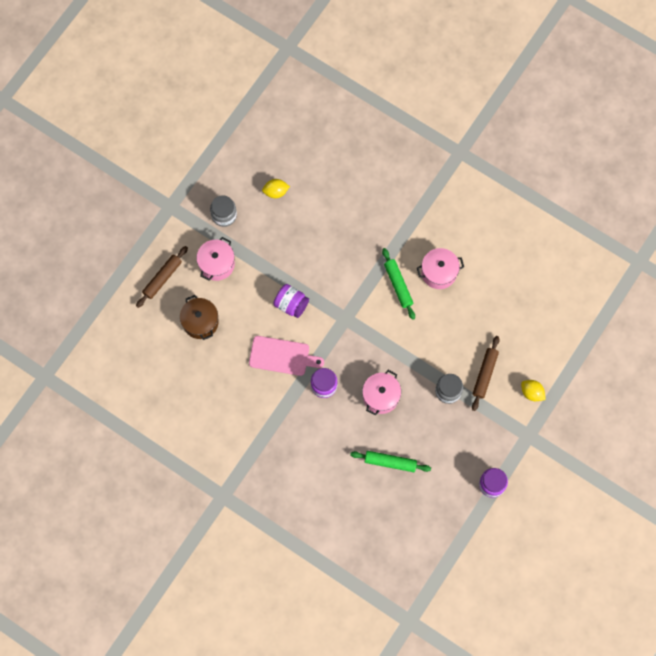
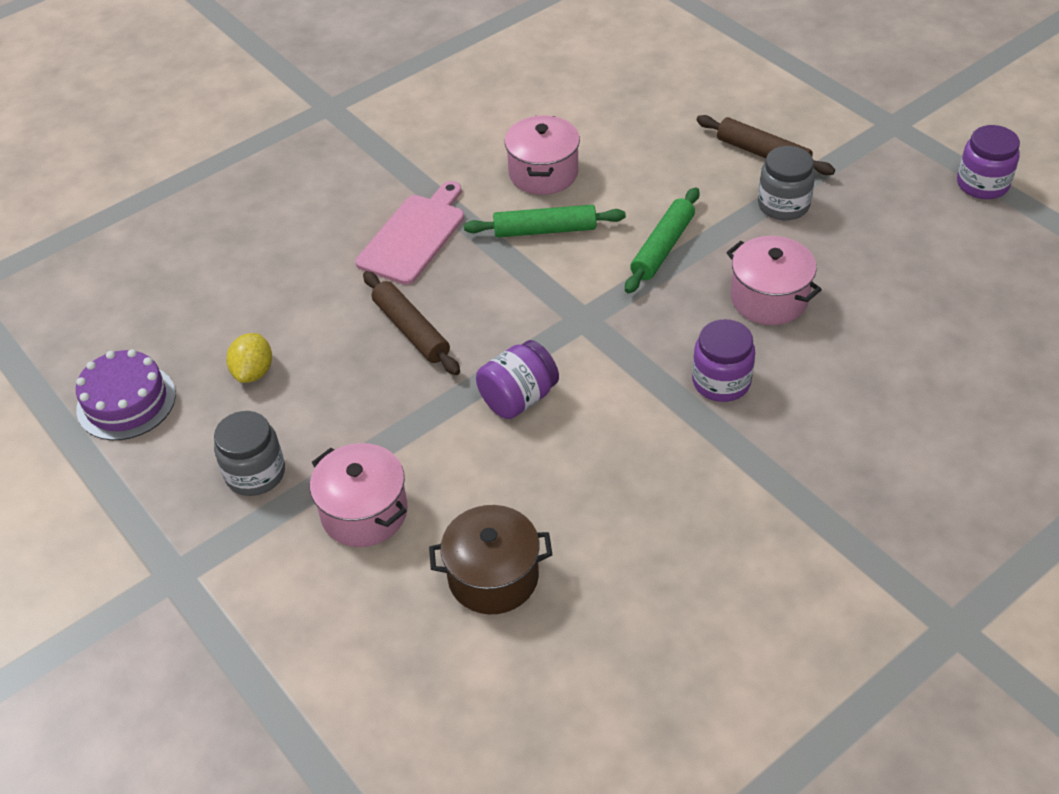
camera: 70 degrees left, 25 degrees down
brown rolling pin [136,246,188,308] -> brown rolling pin moved to [363,271,460,375]
pink cutting board [249,336,324,376] -> pink cutting board moved to [355,181,464,285]
green rolling pin [350,451,431,472] -> green rolling pin moved to [625,187,699,294]
yellow lemon [521,380,546,401] -> none
none -> purple cake [76,349,176,440]

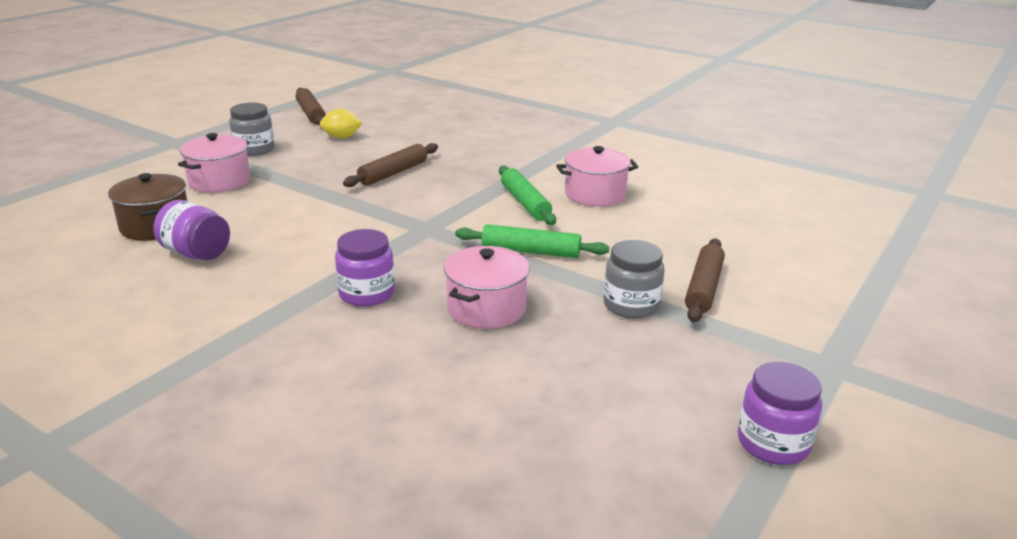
camera: 70 degrees right, 20 degrees down
purple cake [76,349,176,440] -> brown rolling pin [296,88,326,125]
pink cutting board [355,181,464,285] -> none
purple jar [476,340,559,419] -> purple jar moved to [154,200,230,260]

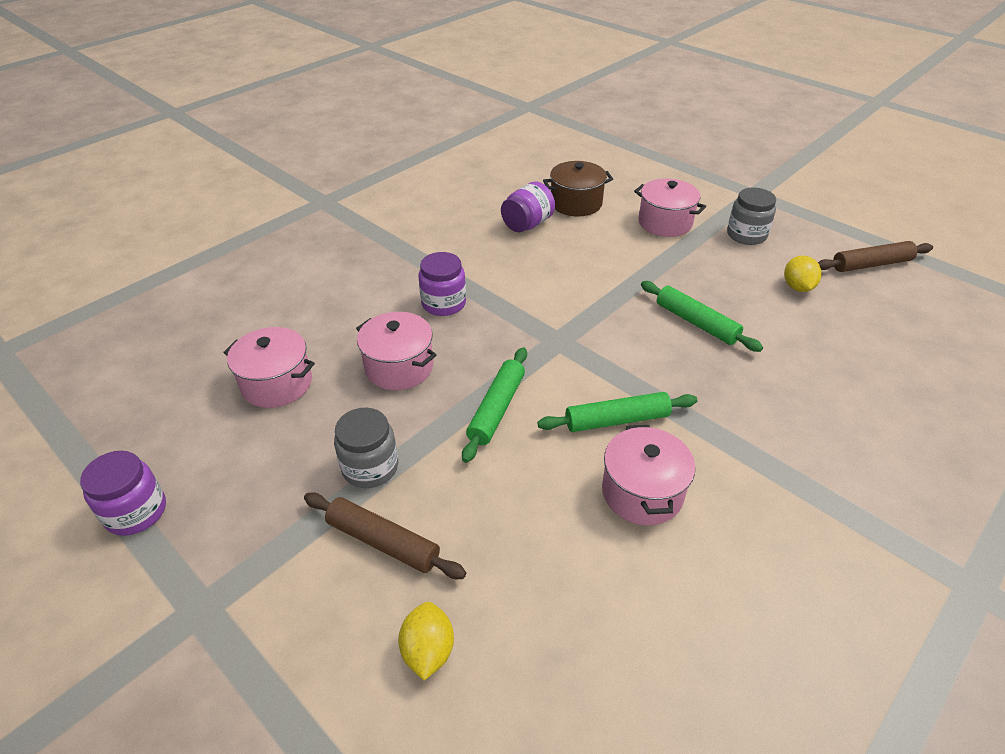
camera: 100 degrees right, 15 degrees up
brown rolling pin [343,143,438,187] -> green rolling pin [641,281,763,352]
none -> pink pot [224,327,315,408]
none -> yellow lemon [398,602,454,680]

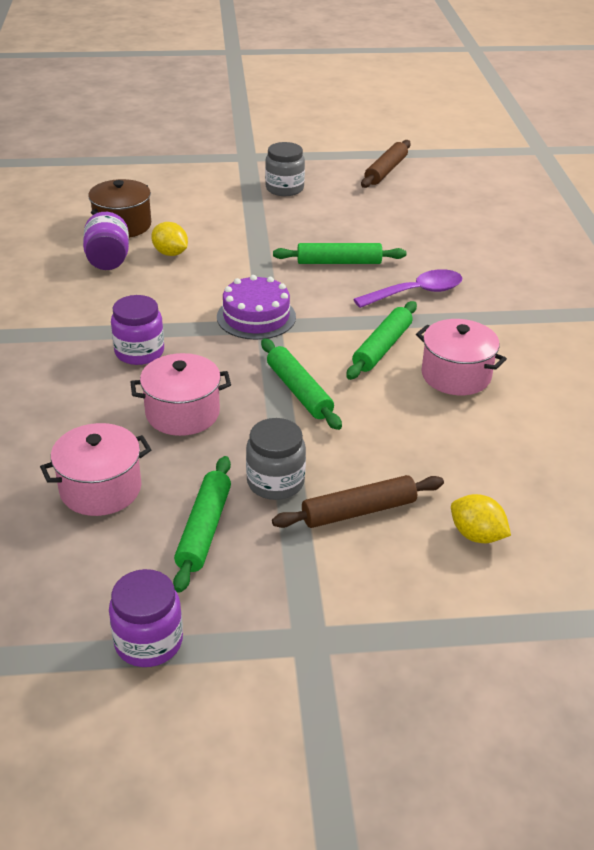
camera: 50 degrees left, 5 degrees down
pink pot [634,178,706,237] -> none
yellow lemon [784,256,821,292] -> yellow lemon moved to [151,222,188,256]
none -> green rolling pin [173,456,231,593]
none -> purple cake [217,275,296,340]
none -> purple spoon [353,269,462,308]

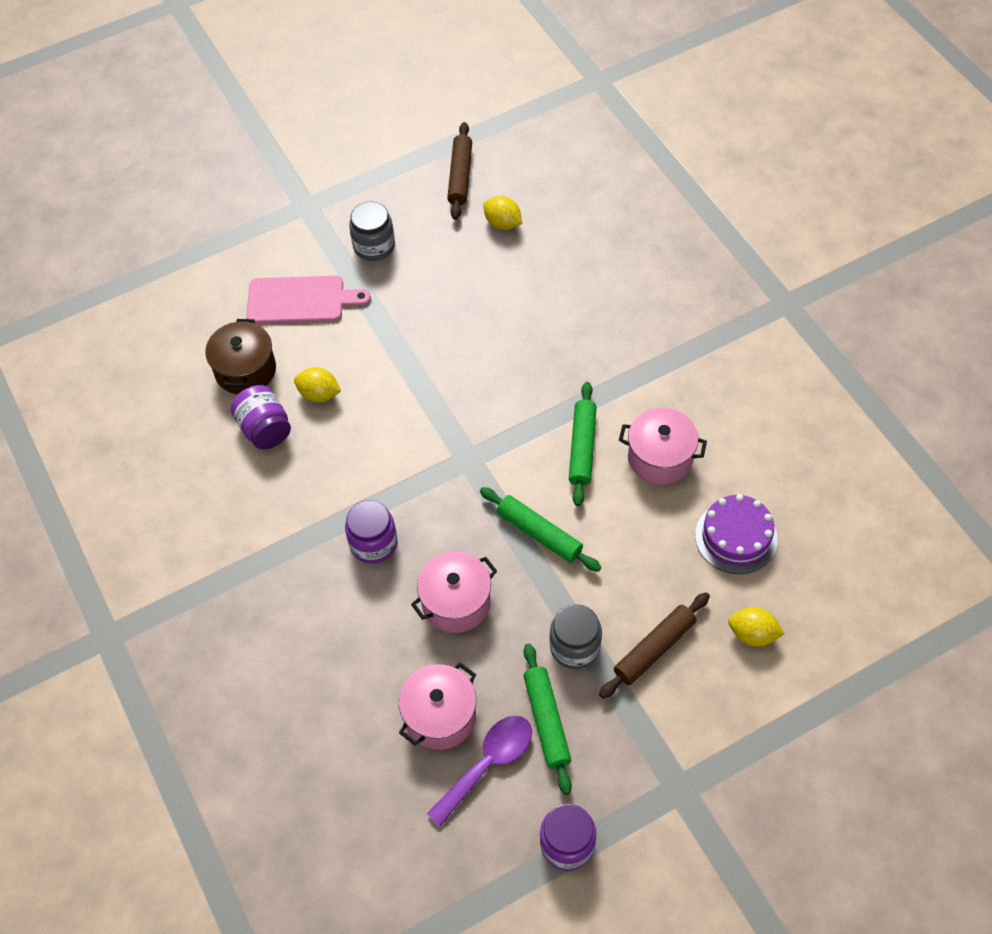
camera: 20 degrees left, 20 degrees up
purple cake [217,275,296,340] -> purple cake moved to [695,494,778,574]
green rolling pin [273,243,406,264] -> none
purple spoon [353,269,462,308] -> purple spoon moved to [427,716,532,827]
none -> pink cutting board [246,276,371,324]
none -> yellow lemon [483,196,522,230]

